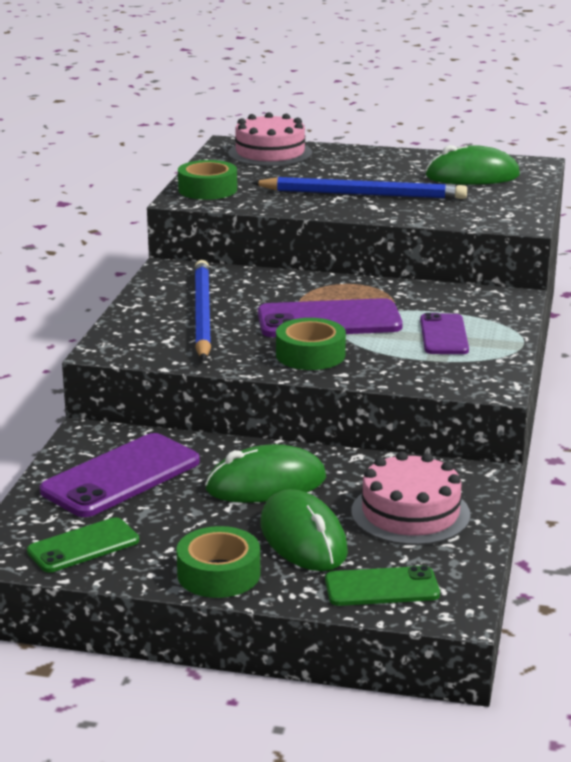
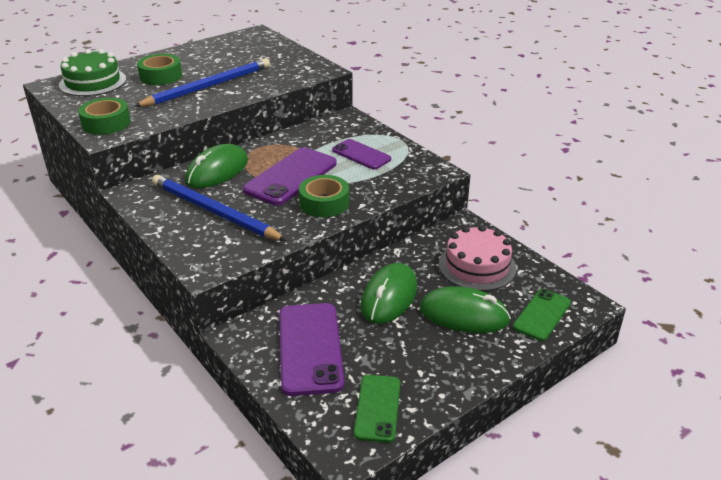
camera: 50 degrees left, 10 degrees up
green tape [176,526,260,598] -> green tape moved to [137,54,182,85]
pink cake [228,112,312,166] -> green cake [59,49,126,96]
green mouse [425,145,520,185] -> green mouse moved to [185,144,248,188]

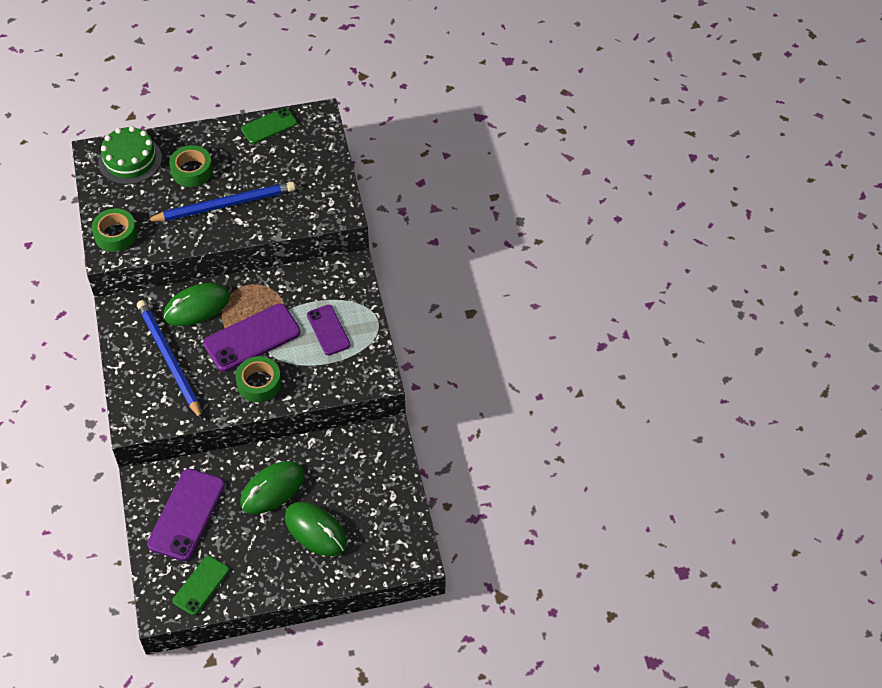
camera: 25 degrees right, 20 degrees up
pink cake [439,225,517,291] -> none
green phone [513,289,571,341] -> green phone moved to [241,108,297,144]

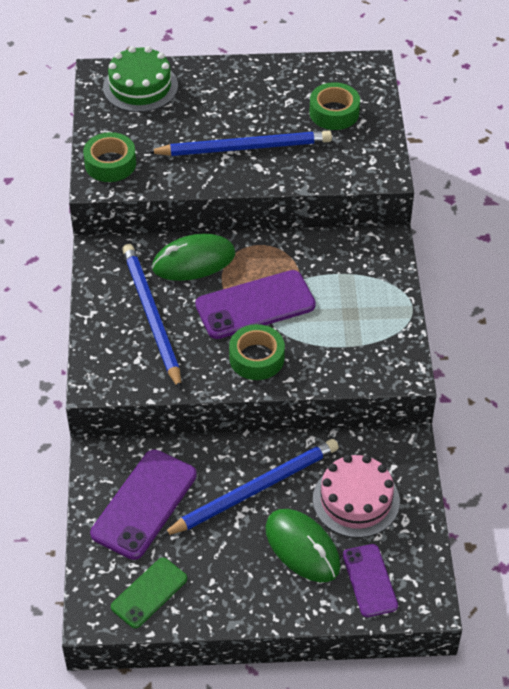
camera: 10 degrees right, 5 degrees down
green tape [169,145,213,187] -> green tape moved to [310,82,360,130]
green mouse [240,461,304,514] -> blue pencil [161,439,339,536]
green phone [241,108,297,144] -> none
purple phone [307,305,351,355] -> purple phone moved to [343,544,398,617]
none -> pink cake [313,455,400,538]

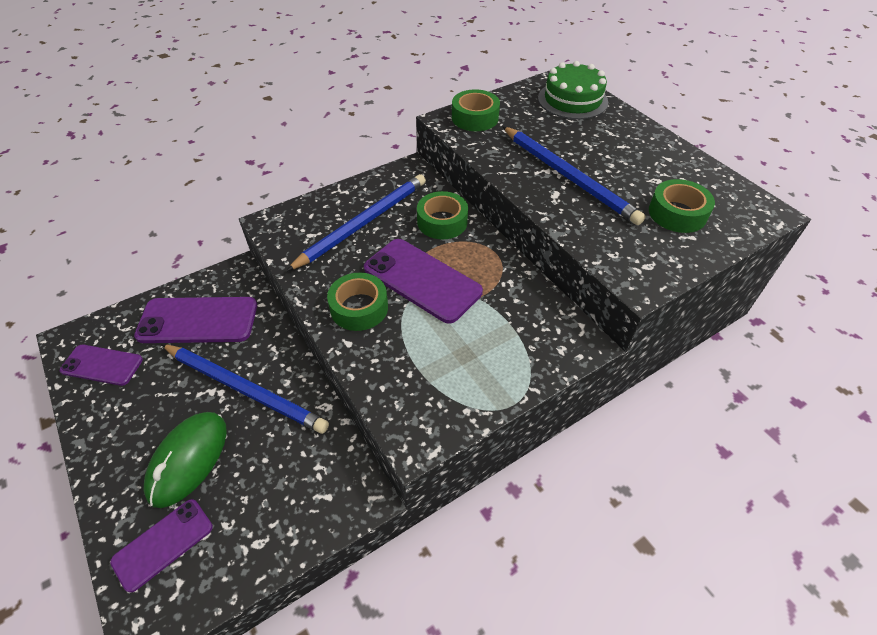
camera: 60 degrees right, 0 degrees up
green phone [111,558,187,628] -> purple phone [60,345,143,386]
green mouse [152,234,235,281] -> green tape [417,191,468,239]
pink cake [313,455,400,538] -> none

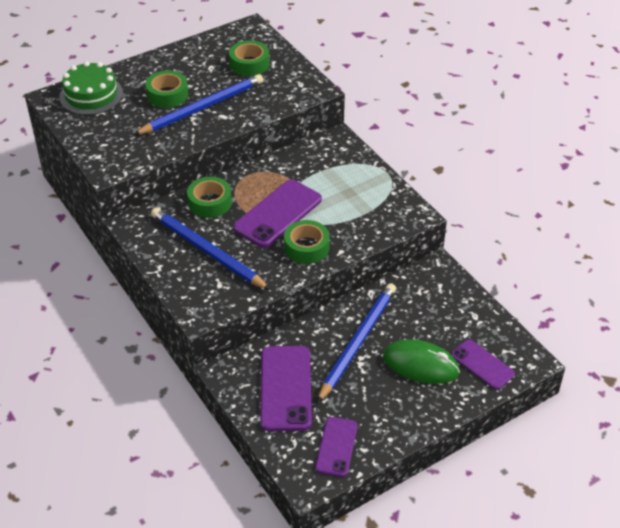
camera: 90 degrees left, 5 degrees down
green tape [452,89,500,131] -> green tape moved to [145,70,188,108]

